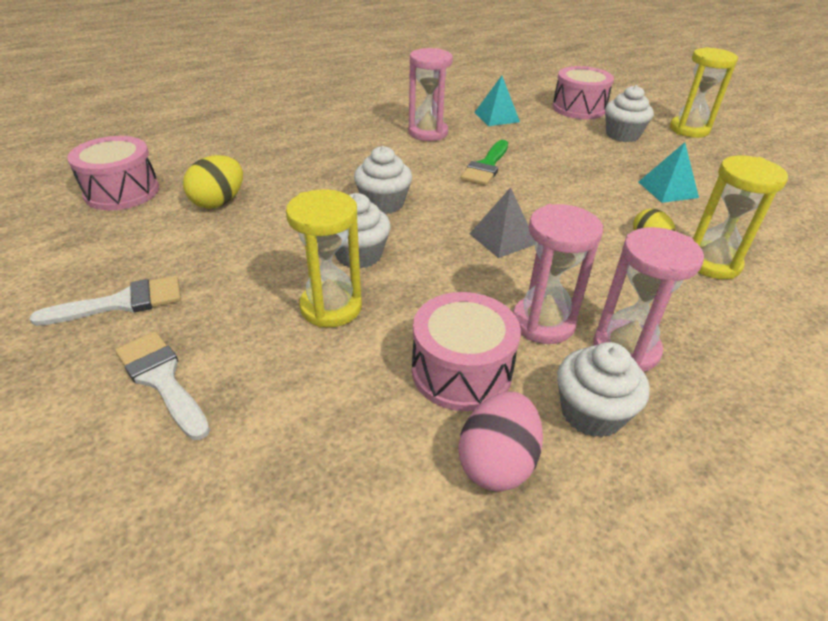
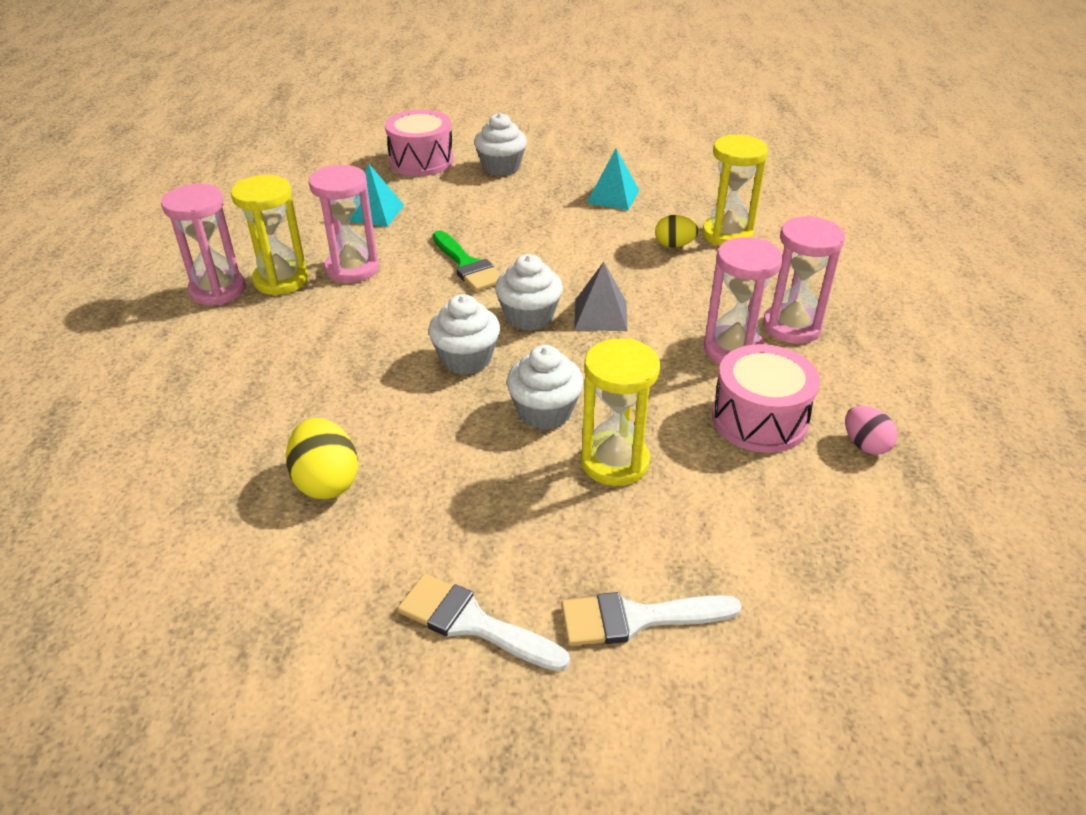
camera: 55 degrees left, 0 degrees up
white brush [30,276,181,326] -> white brush turned 75 degrees counterclockwise [397,574,570,671]
pink drum [67,136,159,210] -> none
pink egg [458,391,543,492] -> pink egg [845,406,898,455], size x0.65
white cupcake [557,342,650,438] -> white cupcake moved to [495,254,563,331]
yellow hourglass [670,47,738,138] -> yellow hourglass moved to [231,175,308,296]
none -> pink hourglass [161,184,245,305]

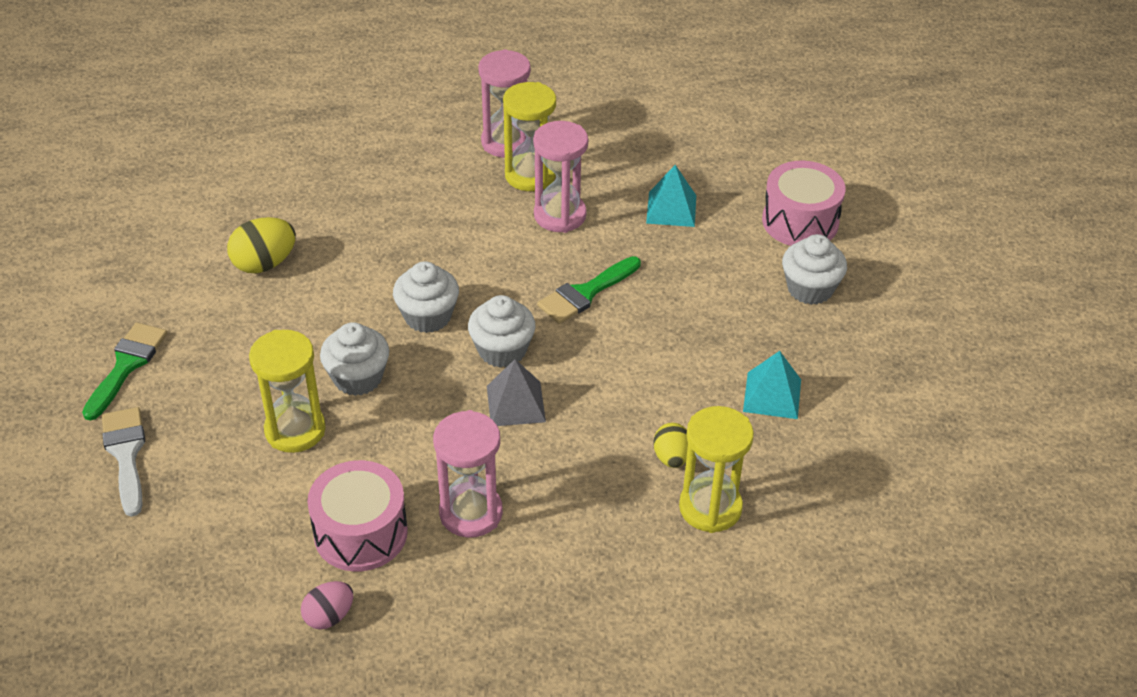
camera: 80 degrees right, 5 degrees up
white brush [397,574,570,671] -> green brush [82,322,167,421]
pink hourglass [763,216,845,344] -> none

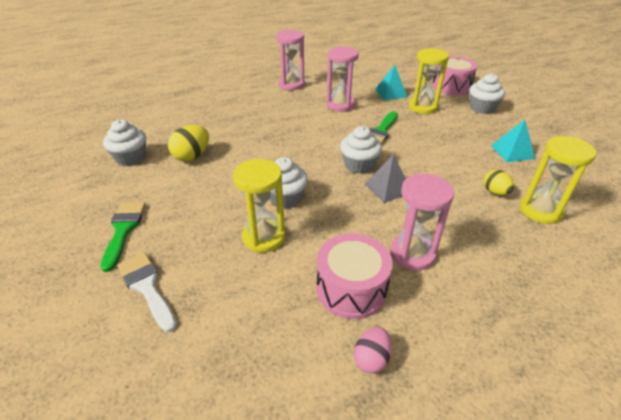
camera: 20 degrees left, 5 degrees down
white cupcake [393,261,459,333] -> white cupcake moved to [103,120,146,166]
yellow hourglass [503,82,556,191] -> yellow hourglass moved to [409,48,449,114]

